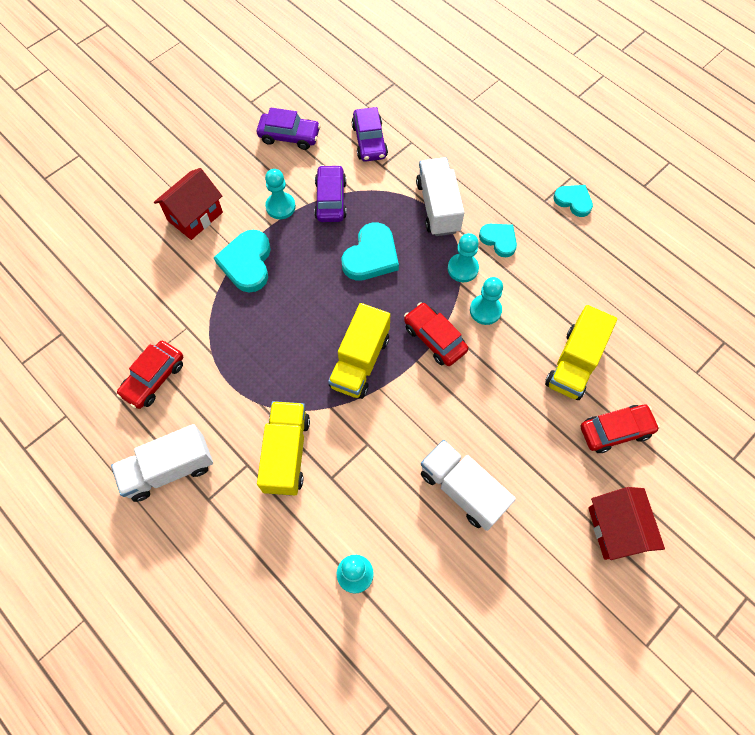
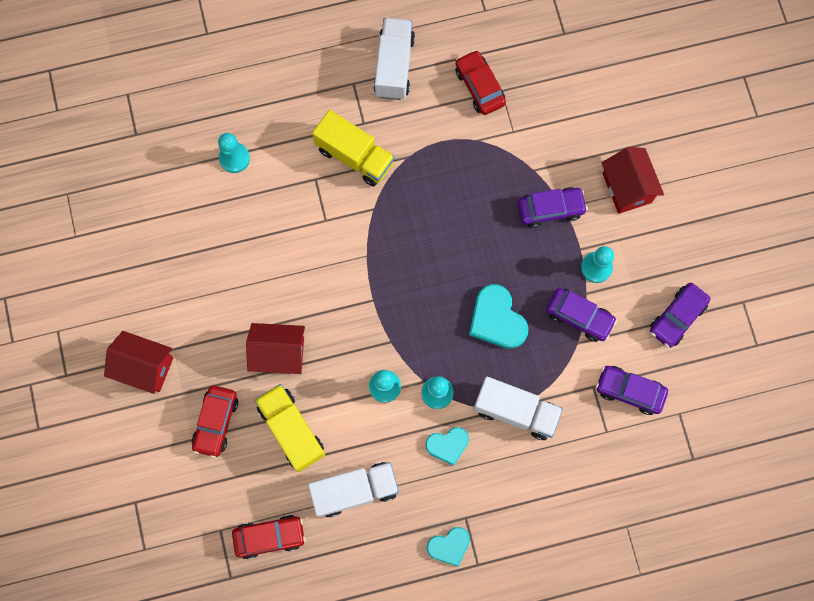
camera: 120 degrees right, 10 degrees up
turquoise heart [214,230,271,292] -> purple car [518,187,588,228]
yellow truck [328,303,390,399] -> none
red car [404,302,468,366] -> red car moved to [232,515,306,559]
white truck [421,440,516,531] -> white truck moved to [308,462,399,517]
none -> red house [246,323,305,374]

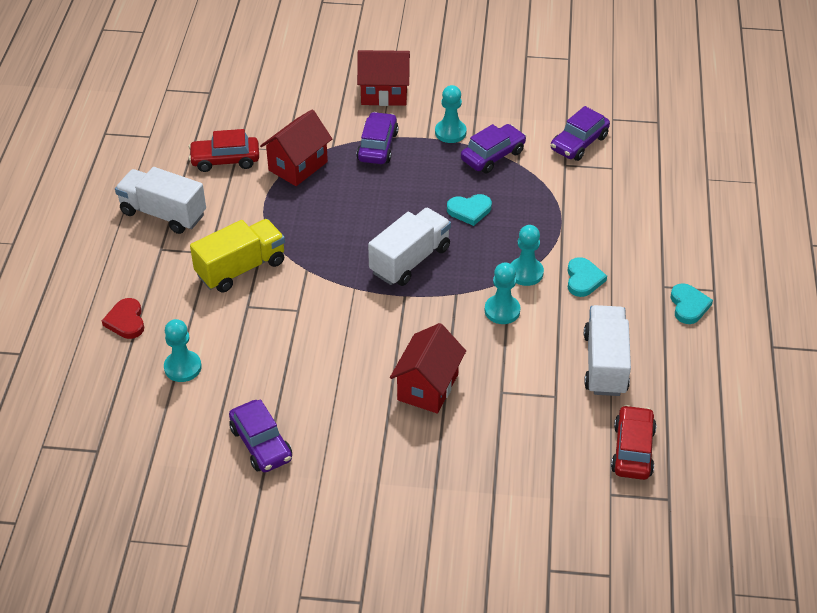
camera: 70 degrees left, 30 degrees down
red house [104,331,173,394] -> red house moved to [260,110,332,186]
red car [192,385,238,458] -> none
yellow truck [255,384,325,472] -> none
turquoise heart [469,284,528,349] -> turquoise heart [447,194,492,226], size x0.63
white truck [473,377,563,440] -> white truck moved to [368,208,451,286]
purple car [650,283,710,348] -> purple car moved to [229,399,292,472]
none -> red heart [102,298,144,339]

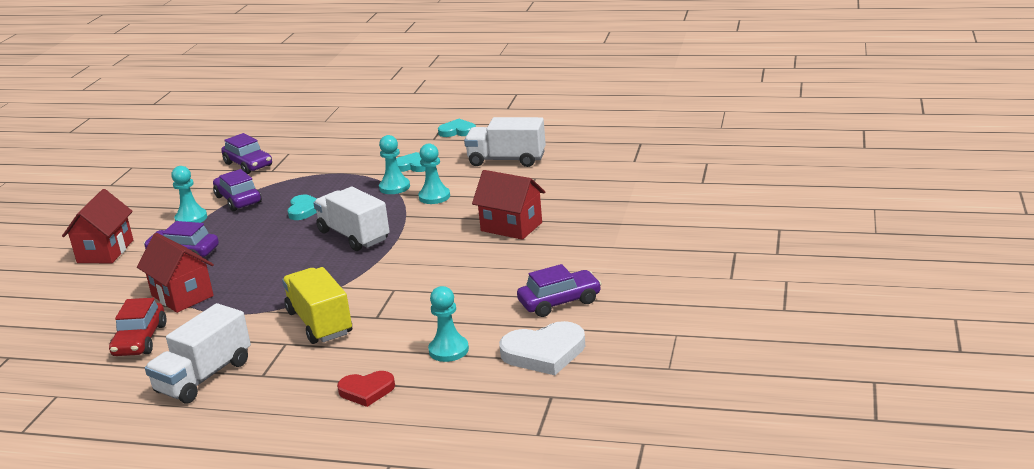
camera: 80 degrees left, 20 degrees down
red car [611,405,657,480] -> none
none -> white heart [499,321,585,375]

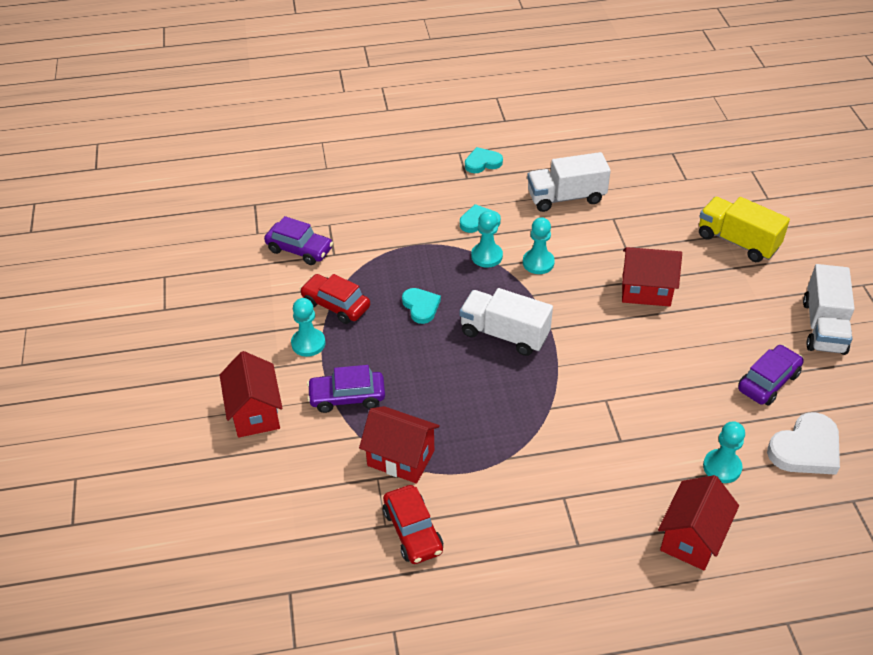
camera: 25 degrees left, 20 degrees up
white truck [145,303,251,403] -> white truck moved to [803,264,855,355]
purple car [213,169,262,211] -> red car [300,274,370,324]
yellow truck [282,267,352,344] -> yellow truck moved to [699,197,790,262]
red heart [337,371,395,407] -> red house [658,475,739,570]

